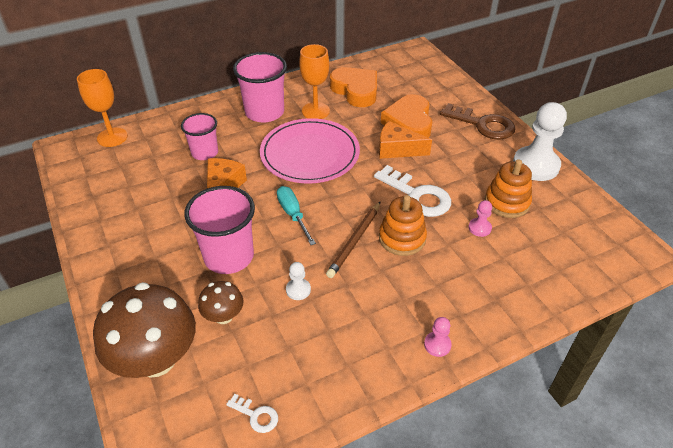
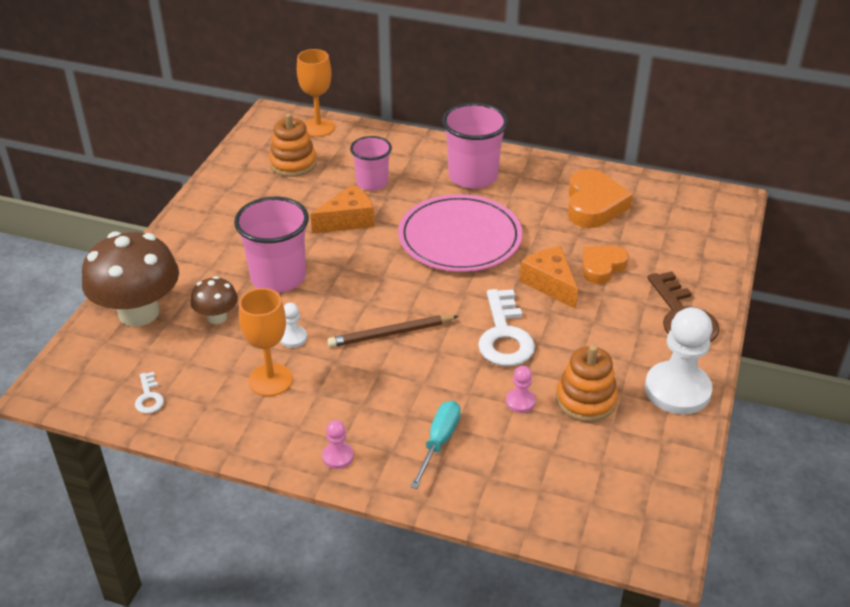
camera: 45 degrees right, 5 degrees down
turquoise screwdriver [277,186,316,245] -> turquoise screwdriver moved to [410,401,461,489]
orange goblet [299,44,330,119] -> orange goblet moved to [239,288,293,396]
orange stacking toy [379,195,427,256] -> orange stacking toy moved to [269,113,317,177]
orange heart [381,94,433,138] -> orange heart [583,246,629,284], size x0.65

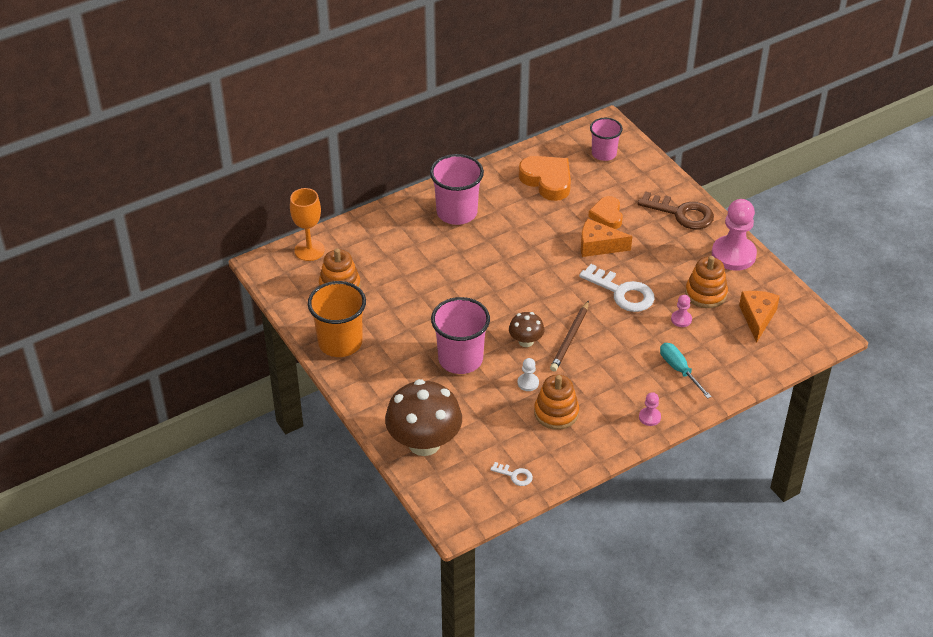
camera: 50 degrees left, 5 degrees up
brown mushroom [191,276,238,324] -> brown mushroom moved to [509,312,544,347]
orange goblet [239,288,293,396] -> orange stacking toy [534,375,579,430]
orange cheese [310,185,374,234] -> orange cheese moved to [739,291,780,343]
pink cup [350,136,392,191] -> pink cup moved to [590,118,623,161]
pink plate [398,194,523,272] -> none
white pawn [645,307,713,415] -> pink pawn [712,199,757,271]
none -> orange cup [308,281,366,357]

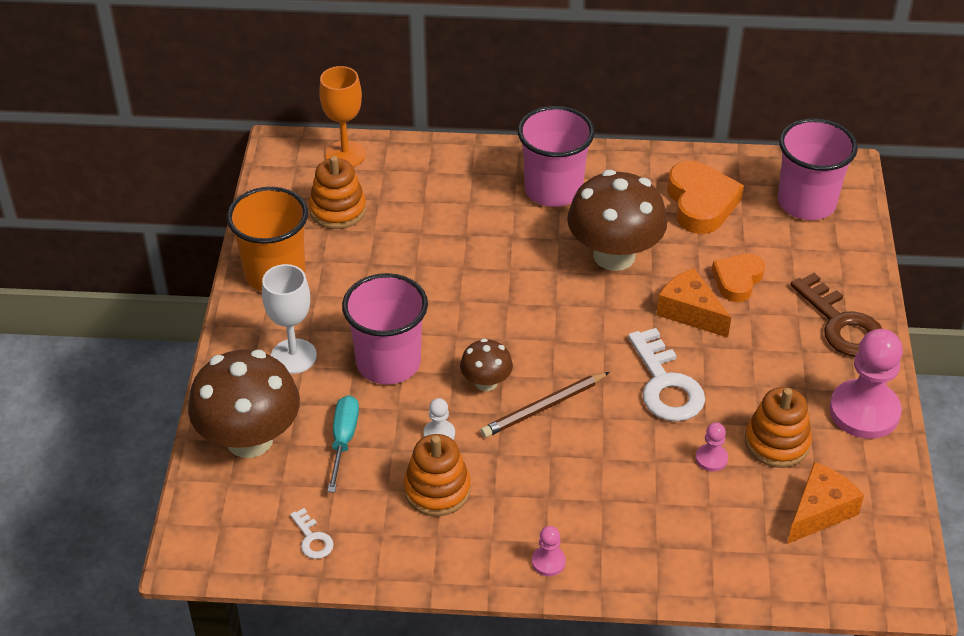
camera: 35 degrees right, 0 degrees up
pink cup [590,118,623,161] -> pink cup [778,118,858,220], size x1.57
turquoise screwdriver [660,343,712,399] -> turquoise screwdriver moved to [327,395,359,493]
none -> white goblet [262,264,317,374]
none -> brown mushroom [567,170,667,271]

